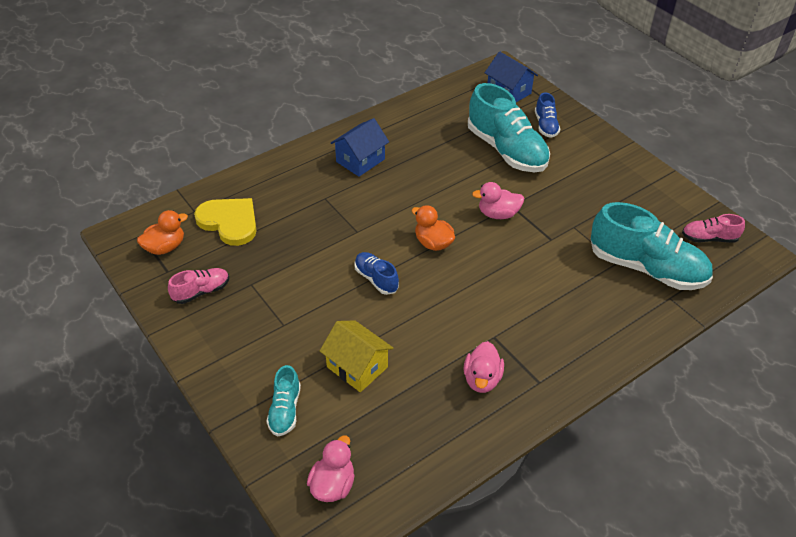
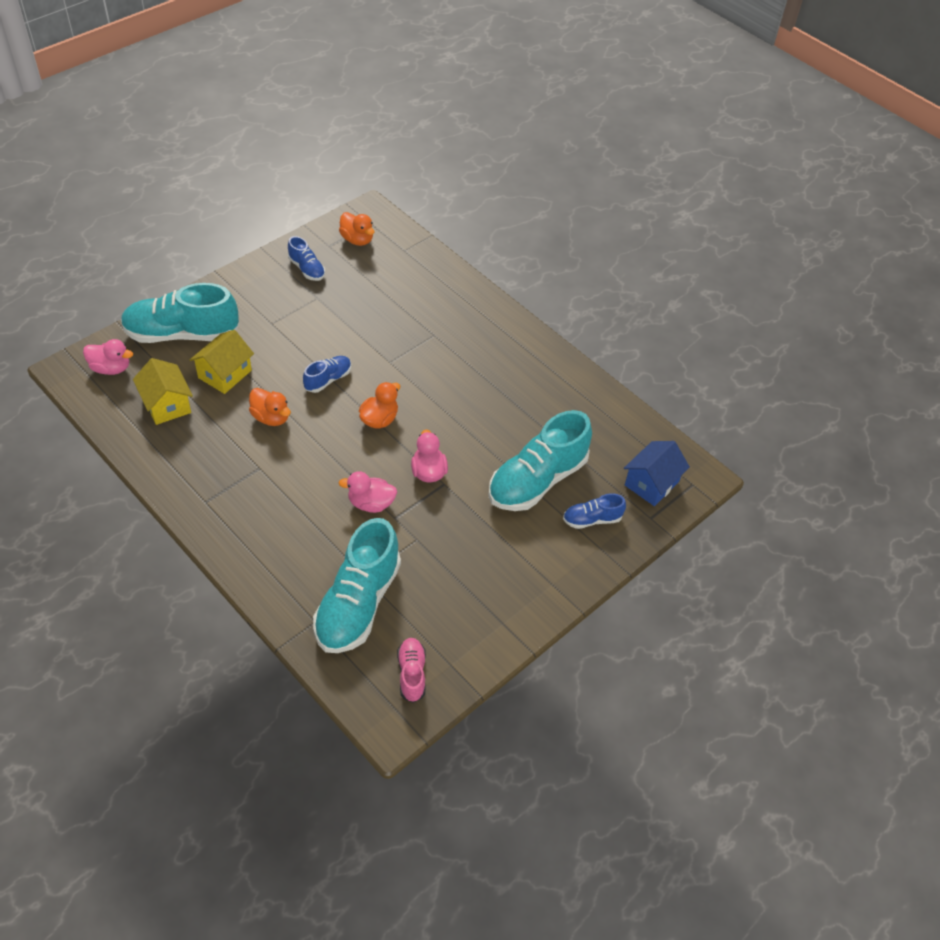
camera: 80 degrees right, 5 degrees up
pink shoe [168,268,229,304] -> blue shoe [288,236,325,281]
yellow heart [194,198,257,246] -> none
turquoise shoe [266,365,301,436] -> turquoise shoe [121,283,239,343], size x2.06
blue house [331,118,389,177] -> none
pink duck [464,341,504,393] -> pink duck moved to [338,471,397,513]
none -> yellow house [133,358,193,425]
none -> orange duck [249,388,291,426]

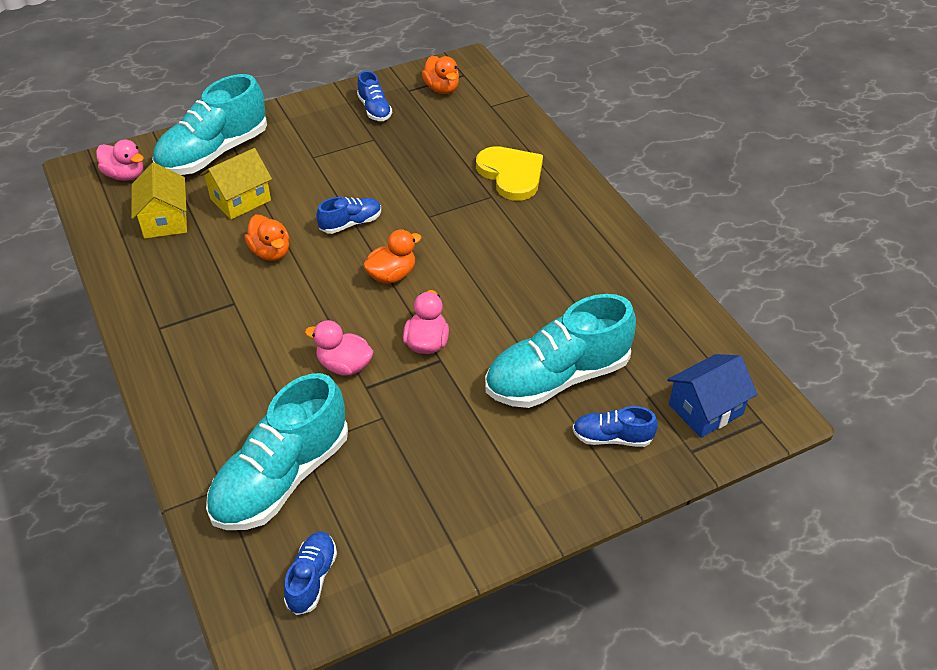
camera: 20 degrees right, 5 degrees down
turquoise shoe [121,283,239,343] -> turquoise shoe turned 60 degrees counterclockwise [152,74,267,175]
pink shoe [397,638,426,703] -> blue shoe [284,532,337,615]
none -> yellow heart [476,146,543,201]

